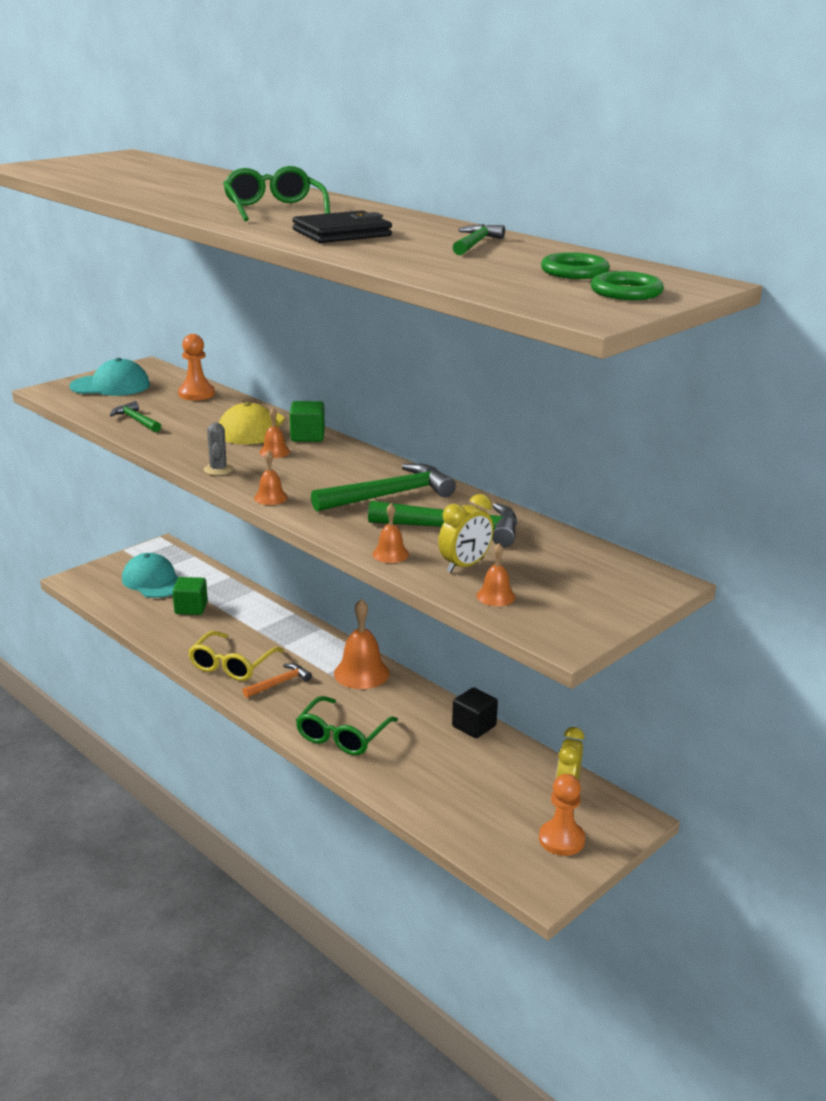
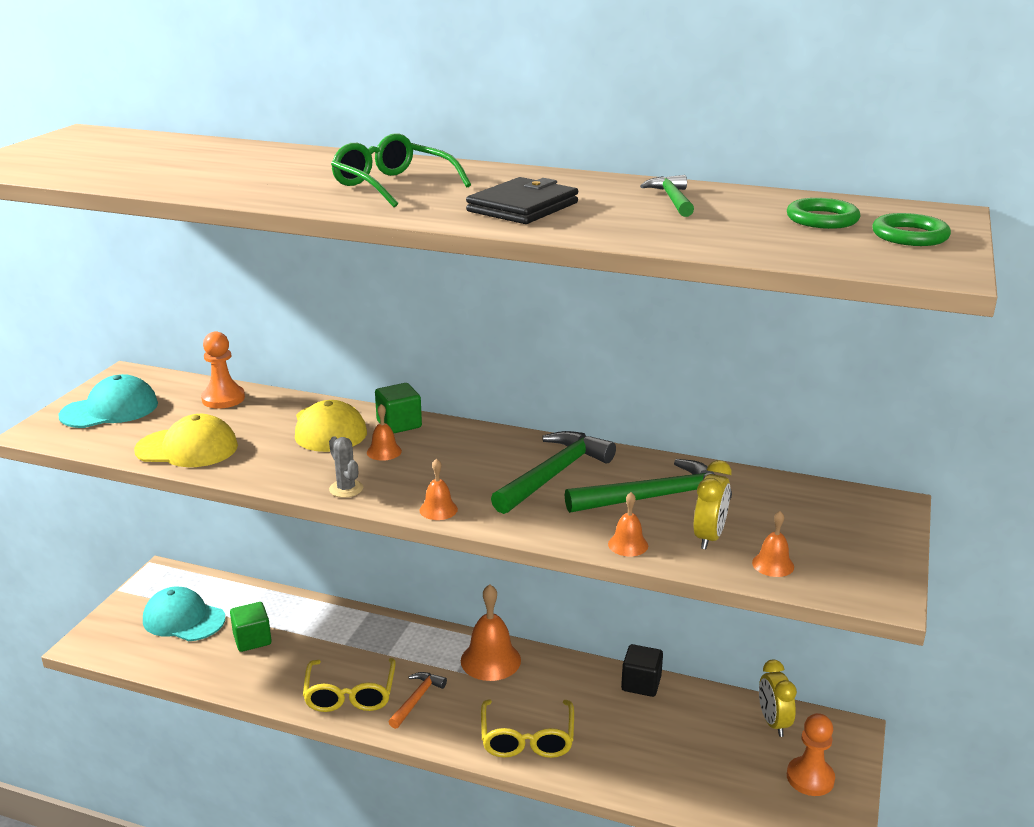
camera: 25 degrees left, 0 degrees up
green hammer [110,401,161,432] -> yellow cap [134,414,238,467]
green glasses [296,696,398,755] -> yellow glasses [481,699,574,758]

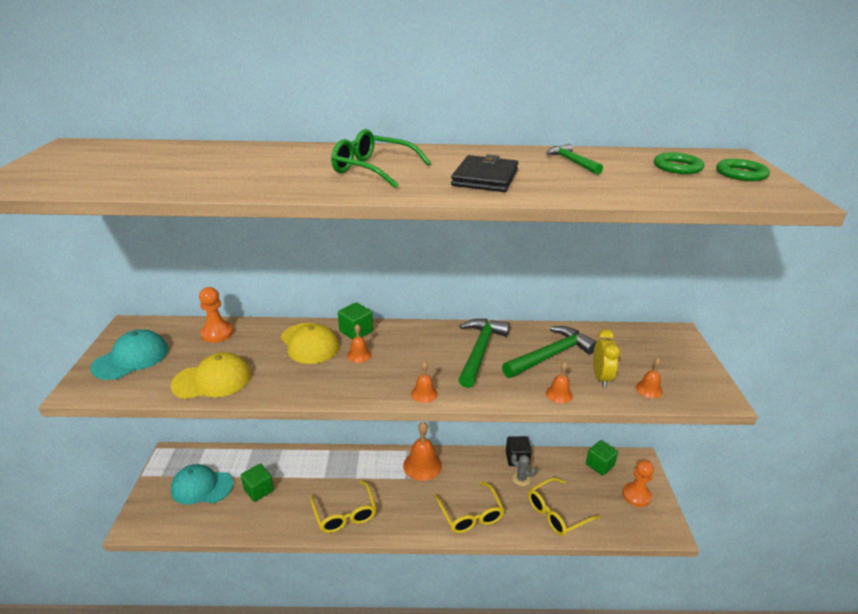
camera: 20 degrees left, 5 degrees up
grey cactus [329,436,363,498] -> grey cactus moved to [511,454,536,486]
orange hammer [389,672,447,729] -> none
yellow clock [759,660,797,737] -> green cube [586,440,618,476]
none -> yellow glasses [528,477,601,536]

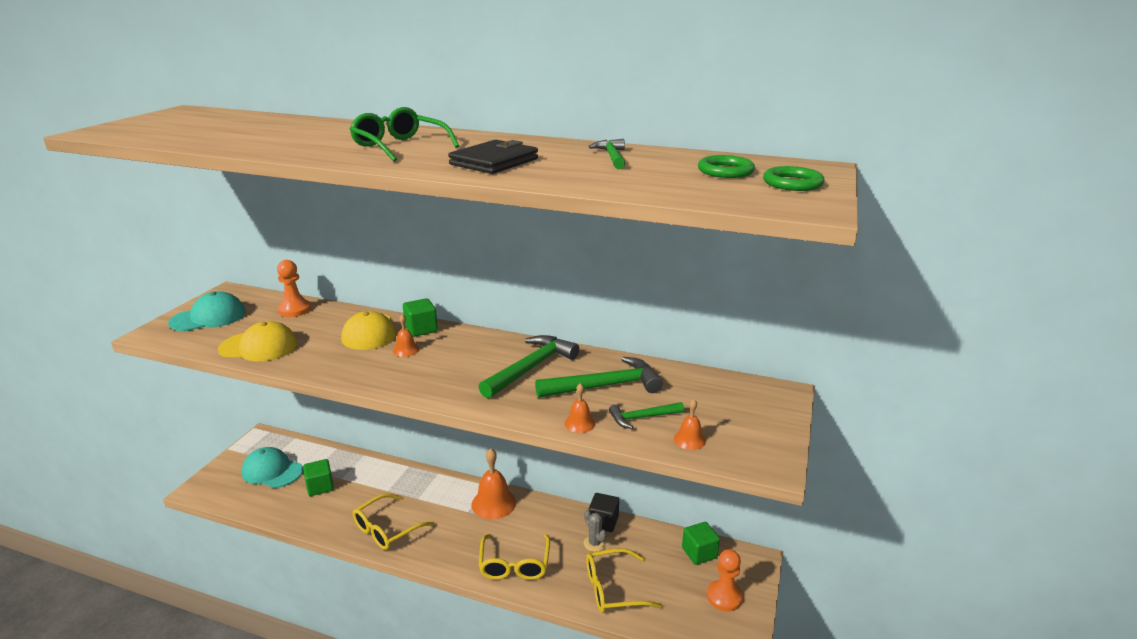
camera: 20 degrees right, 5 degrees down
yellow glasses [310,480,377,533] -> yellow glasses turned 45 degrees clockwise [353,493,434,550]
orange bell [411,361,438,403] -> none
yellow clock [593,329,620,388] -> green hammer [609,402,684,429]

